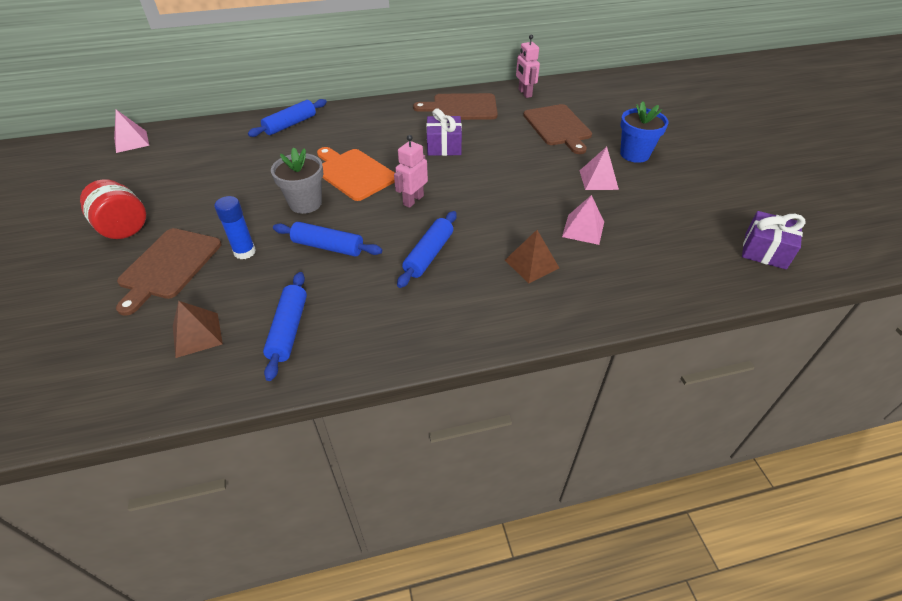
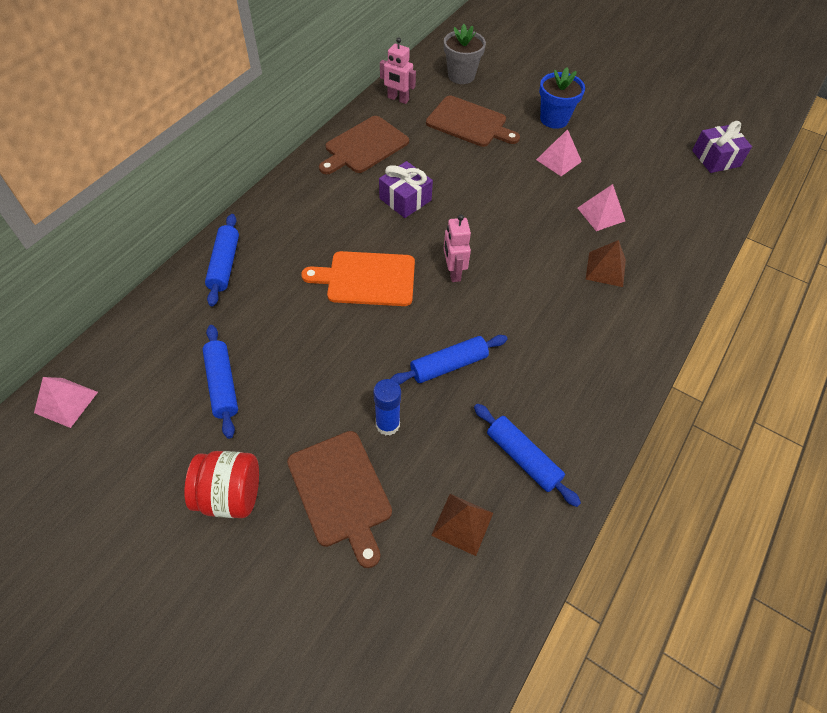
camera: 45 degrees left, 10 degrees up
grey flower pot [271,147,324,214] -> grey flower pot moved to [444,24,486,84]
blue rolling pin [397,211,457,288] -> blue rolling pin moved to [202,325,238,439]

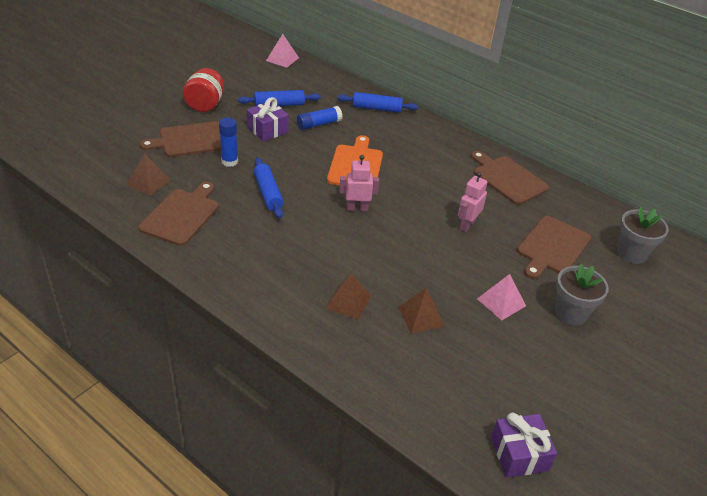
camera: 95 degrees right, 15 degrees down
purple gift [379,161,433,218] -> purple gift moved to [247,97,289,142]
pink robot [380,38,416,104] -> pink robot moved to [458,172,487,232]
blue rolling pin [474,404,581,507] -> brown cutting board [138,182,219,246]
blue flower pot [539,67,585,129] -> grey flower pot [555,264,609,326]
pink pyramid [578,184,625,231] -> brown pyramid [398,288,445,333]
none -> blue glue stick [297,106,343,130]

